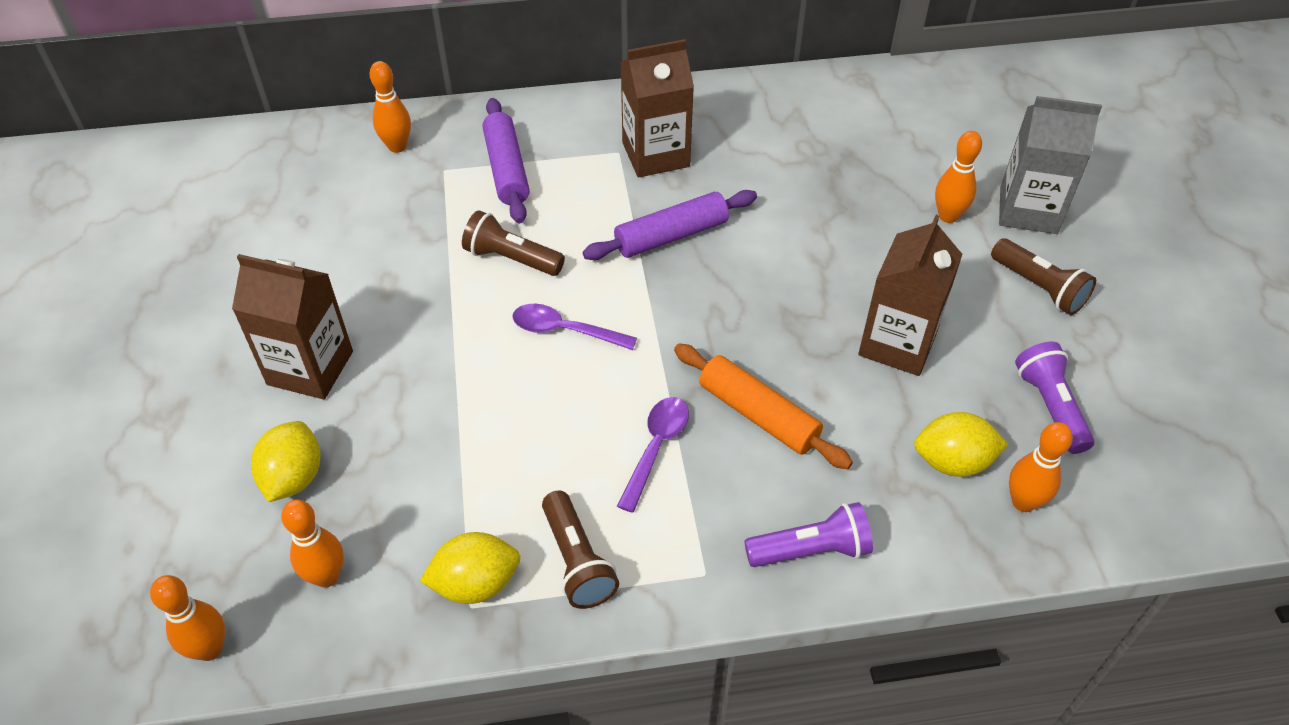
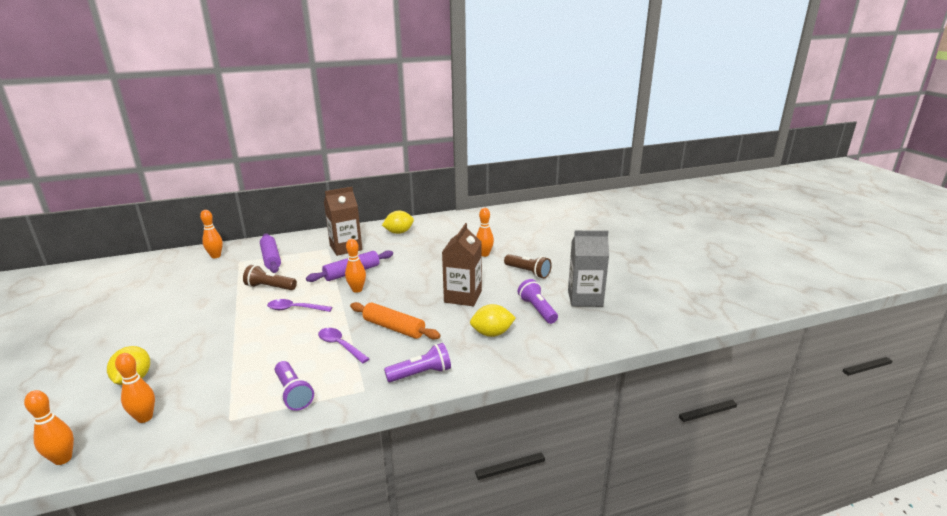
camera: 10 degrees left, 25 degrees down
brown carton [232,254,353,399] -> none
yellow lemon [420,532,520,604] -> yellow lemon moved to [382,211,414,234]
brown flashlight [542,490,619,609] -> purple flashlight [275,361,314,411]
purple spoon [617,397,689,513] -> purple spoon turned 60 degrees counterclockwise [318,328,370,363]
grey carton [999,96,1102,234] -> grey carton moved to [568,230,609,307]
orange bowling pin [1009,422,1073,512] -> orange bowling pin moved to [345,239,366,293]

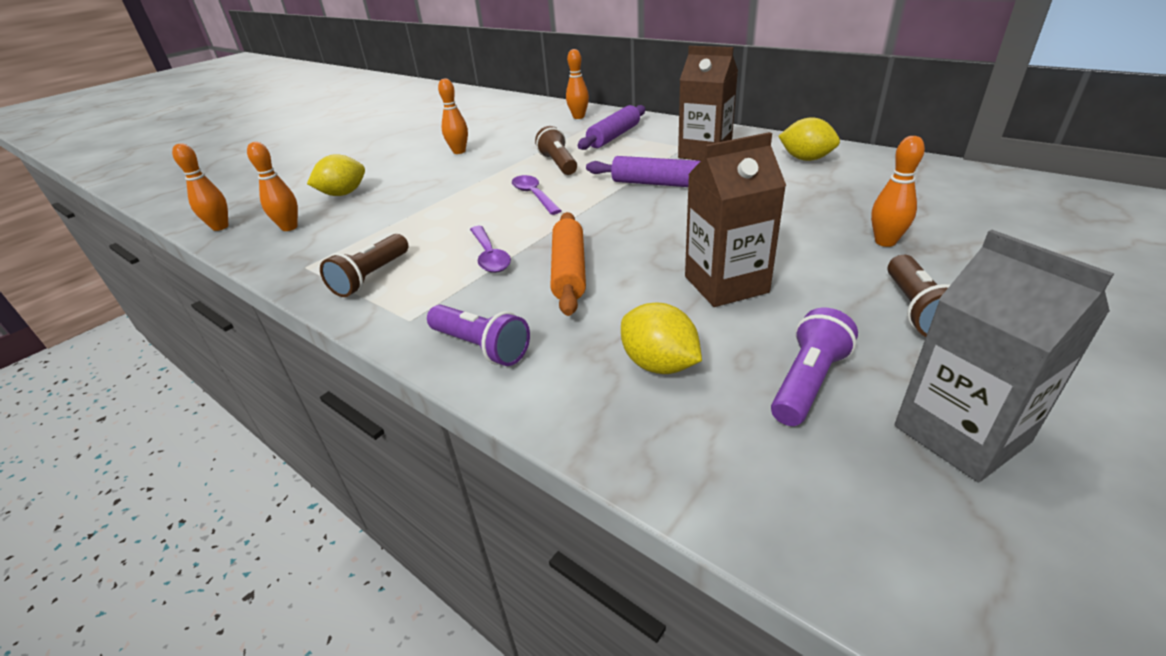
camera: 60 degrees right, 10 degrees up
purple flashlight [275,361,314,411] -> brown flashlight [320,234,408,297]
purple spoon [318,328,370,363] -> purple spoon turned 150 degrees clockwise [470,226,511,273]
orange bowling pin [345,239,366,293] -> orange bowling pin moved to [438,78,468,154]

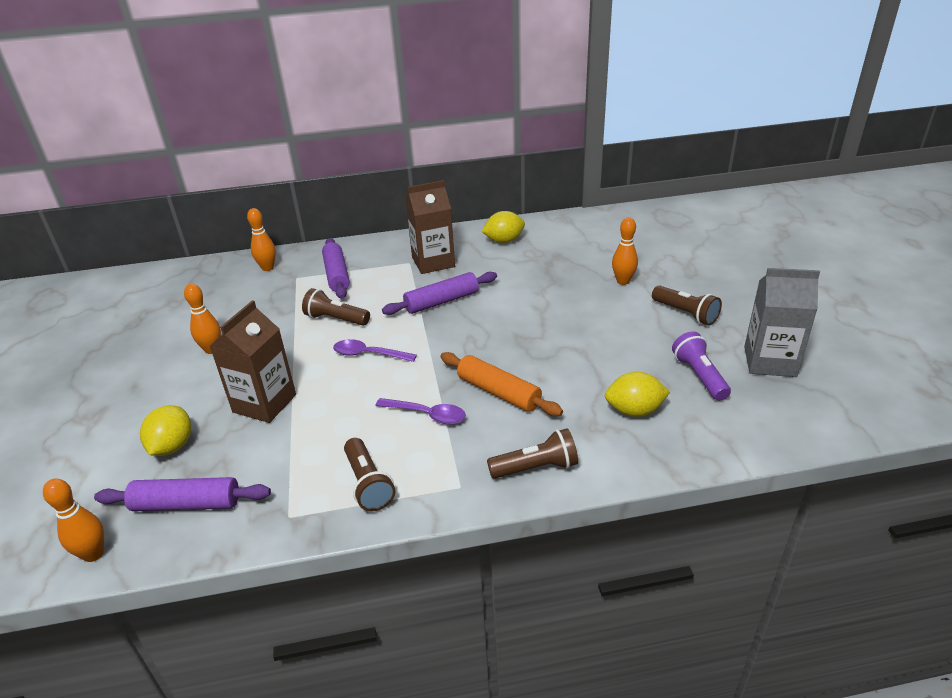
camera: 50 degrees left, 0 degrees up
orange bowling pin [247,142,298,231] -> purple rolling pin [94,477,271,511]
purple flashlight [427,305,530,366] -> brown flashlight [487,428,578,479]
brown carton [685,132,786,307] -> brown carton moved to [209,300,296,423]

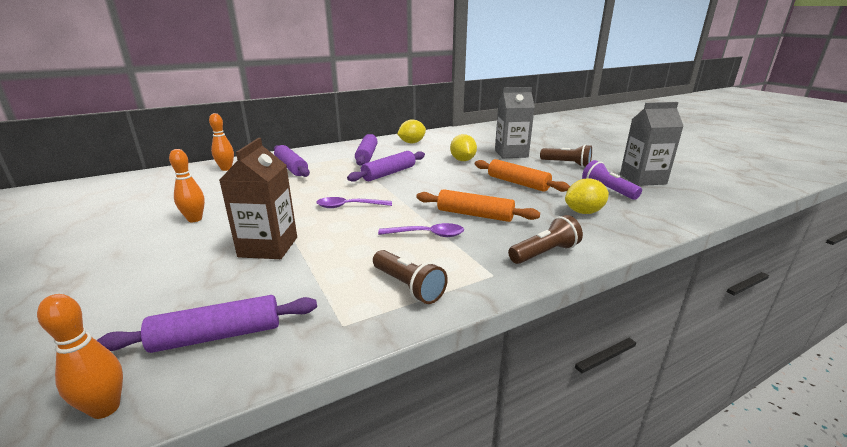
camera: 20 degrees left, 10 degrees down
yellow lemon [140,405,191,456] -> yellow lemon moved to [450,134,477,161]
brown flashlight [302,288,370,326] -> none
brown carton [405,180,455,274] -> purple rolling pin [355,134,378,166]
orange bowling pin [612,217,638,285] -> grey carton [495,87,535,158]
none -> orange rolling pin [475,159,570,192]

